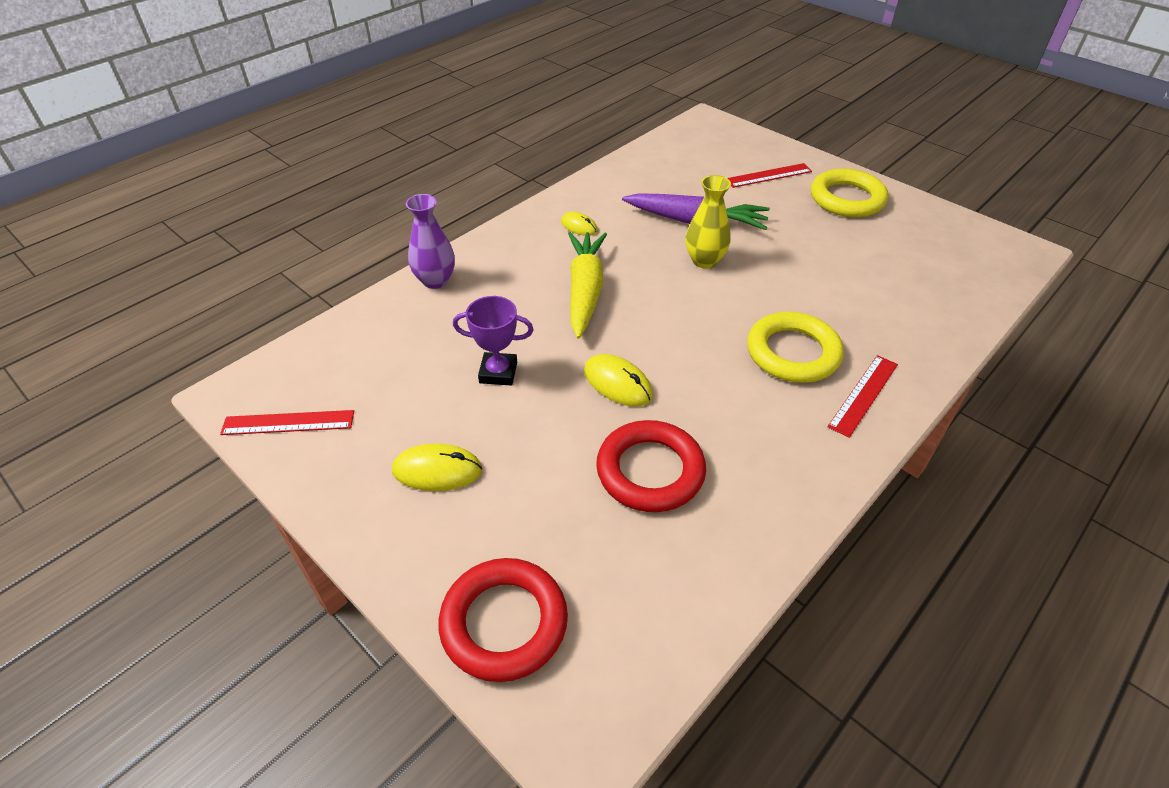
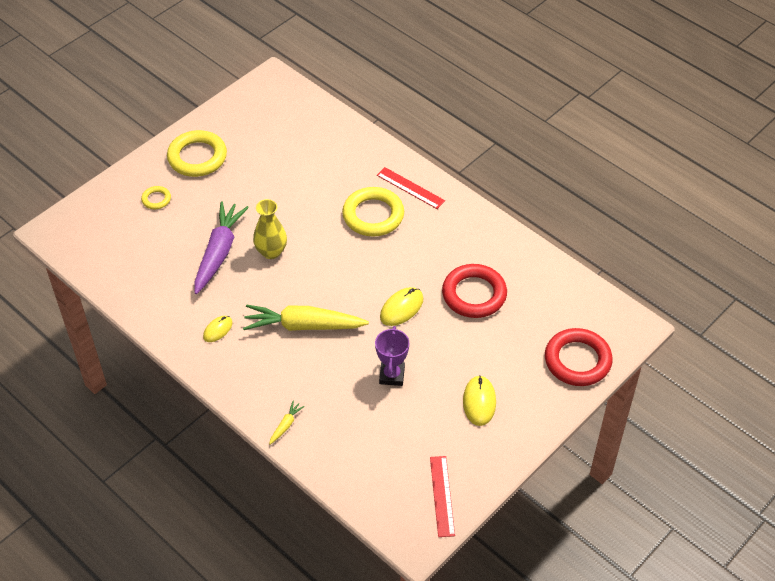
camera: 90 degrees left, 5 degrees up
purple vase [406,194,455,289] -> yellow carrot [269,401,305,445]
red ruler [727,163,812,188] -> yellow ring [141,186,171,209]

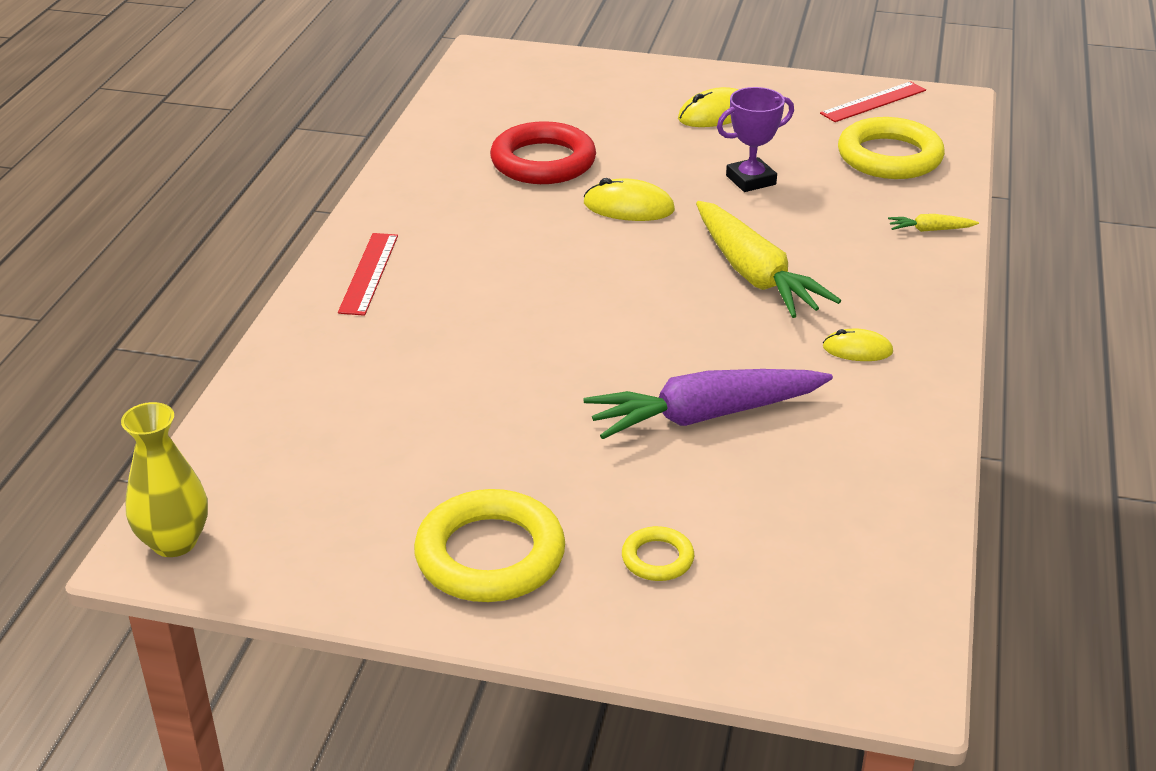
camera: 120 degrees left, 15 degrees down
yellow vase [253,199,287,259] -> yellow vase moved to [121,402,208,557]
yellow ring [342,187,404,236] -> yellow ring moved to [838,117,945,179]
red ring [545,328,613,386] -> none

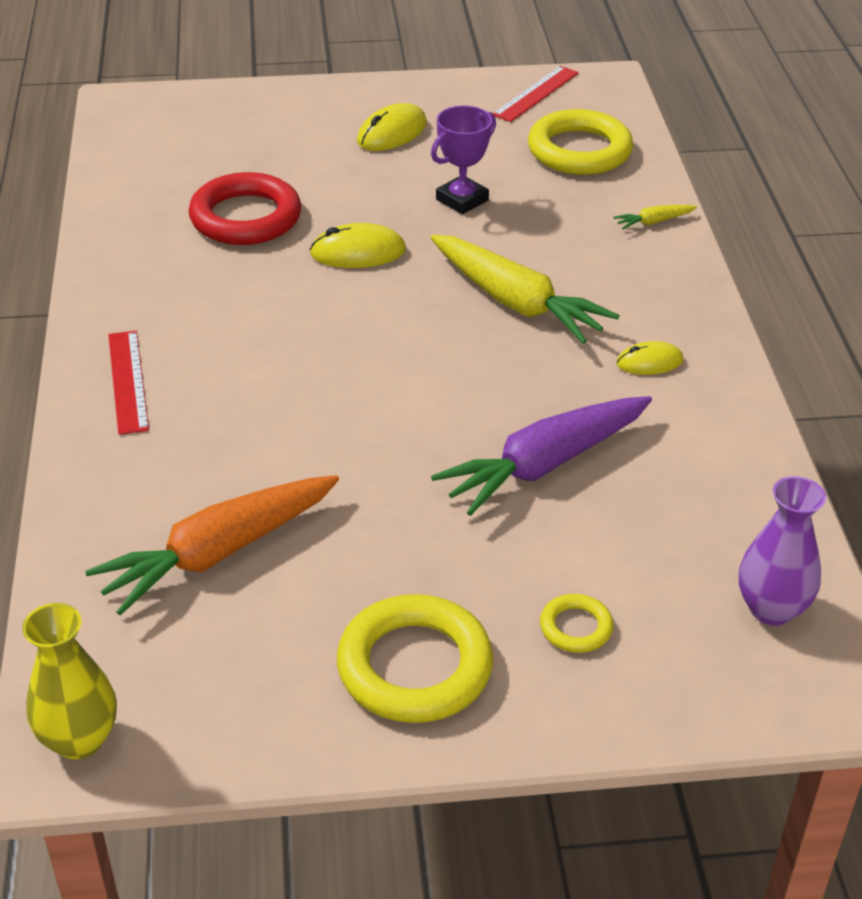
camera: 20 degrees left, 5 degrees up
none -> orange carrot [85,475,339,615]
none -> purple vase [739,476,826,626]

